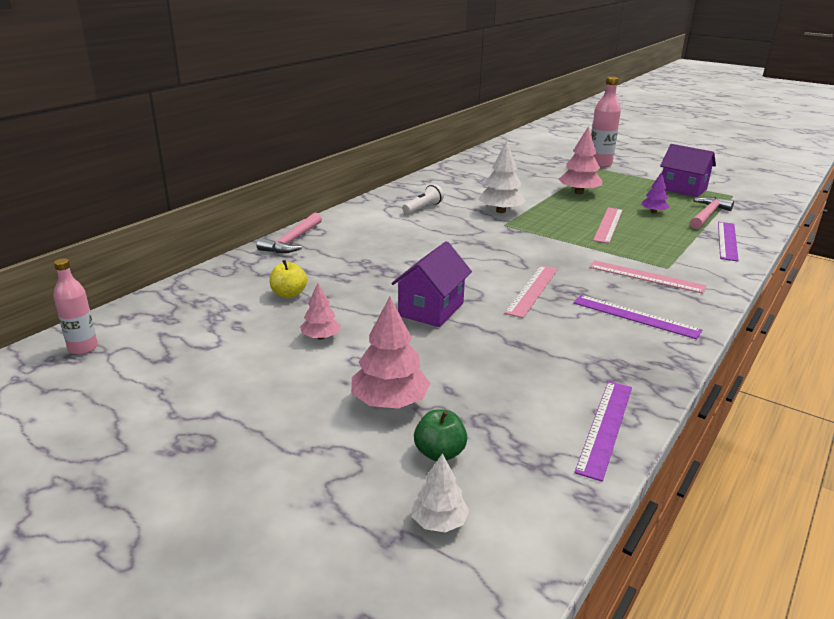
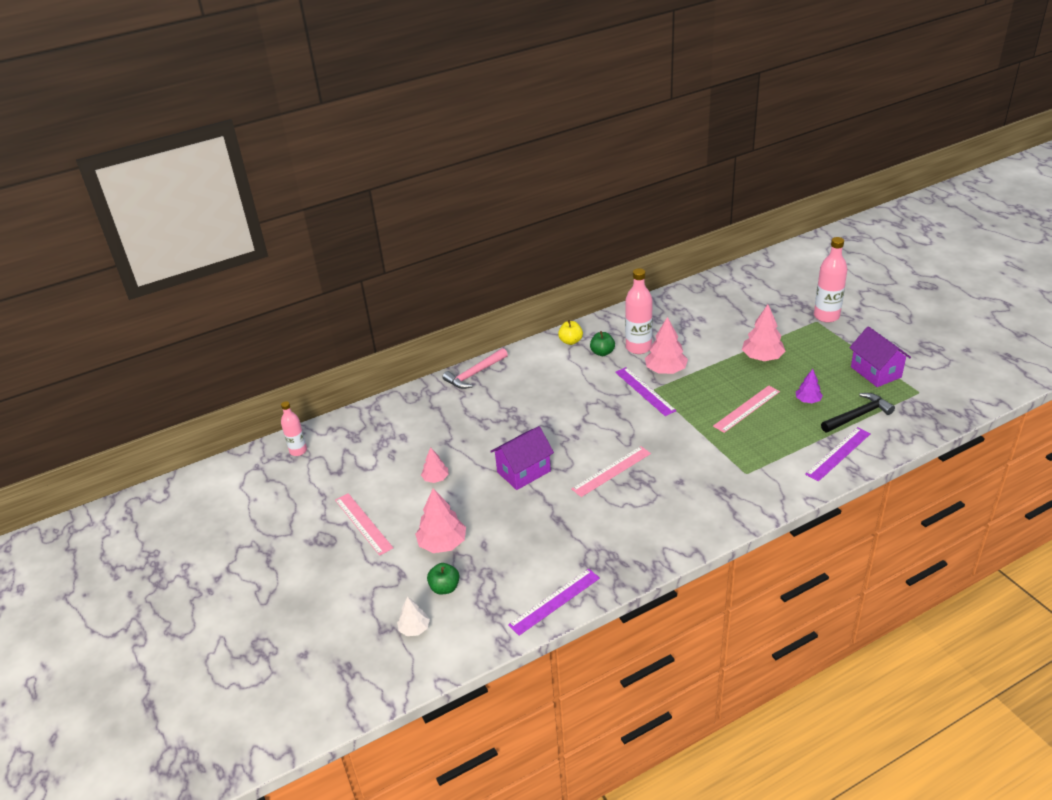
camera: 30 degrees right, 10 degrees up
yellow apple [270,260,307,298] -> yellow apple moved to [558,320,583,345]
white flashlight [402,184,444,214] -> green apple [590,331,615,356]
white tree [478,141,526,213] -> pink tree [645,317,688,374]
purple ruler [573,295,702,339] -> purple ruler moved to [615,367,676,416]
pink ruler [589,260,706,294] -> pink ruler moved to [335,493,393,556]
pink hammer [690,197,734,229] -> black hammer [821,393,895,432]
none -> pink bottle [625,268,653,354]

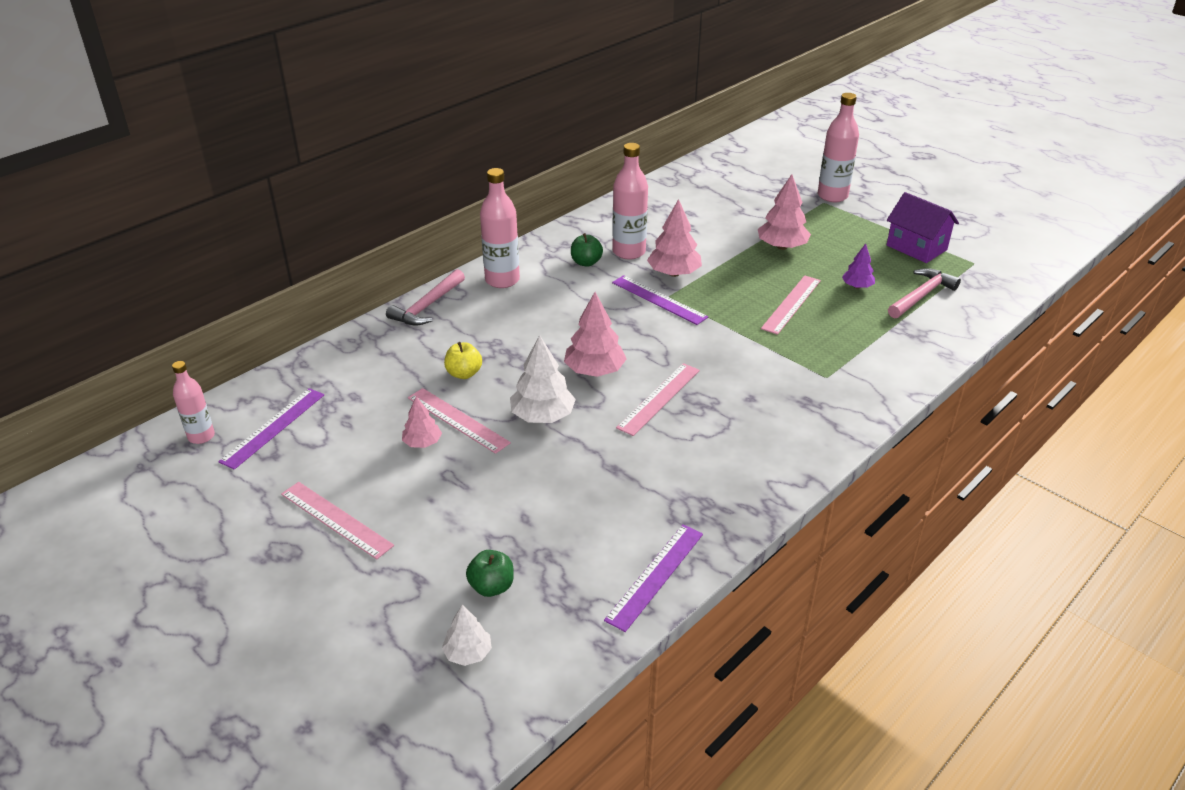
camera: 20 degrees left, 0 degrees up
pink tree [415,488,466,553] -> pink tree moved to [564,292,627,377]
purple house [490,426,554,490] -> white tree [510,335,576,423]
yellow apple [558,320,583,345] -> yellow apple moved to [444,342,482,379]
purple ruler [805,427,871,482] -> purple ruler moved to [218,388,324,470]
black hammer [821,393,895,432] -> pink hammer [888,268,961,318]
none -> pink ruler [408,388,511,454]
none -> pink bottle [480,168,520,288]

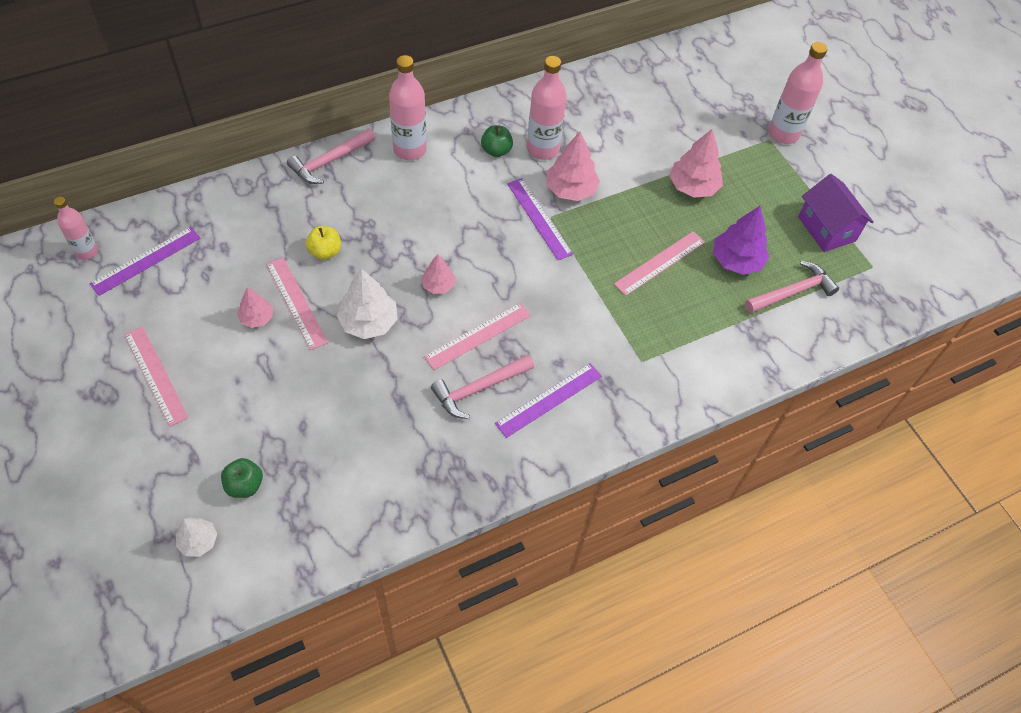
camera: 15 degrees right, 20 degrees up
pink tree [564,292,627,377] -> pink tree [421,254,455,294], size x0.59
purple ruler [604,524,703,632] -> purple ruler moved to [495,363,602,438]
purple tree [842,243,875,288] -> purple tree [713,206,769,275], size x1.70
none -> pink hammer [431,355,534,419]

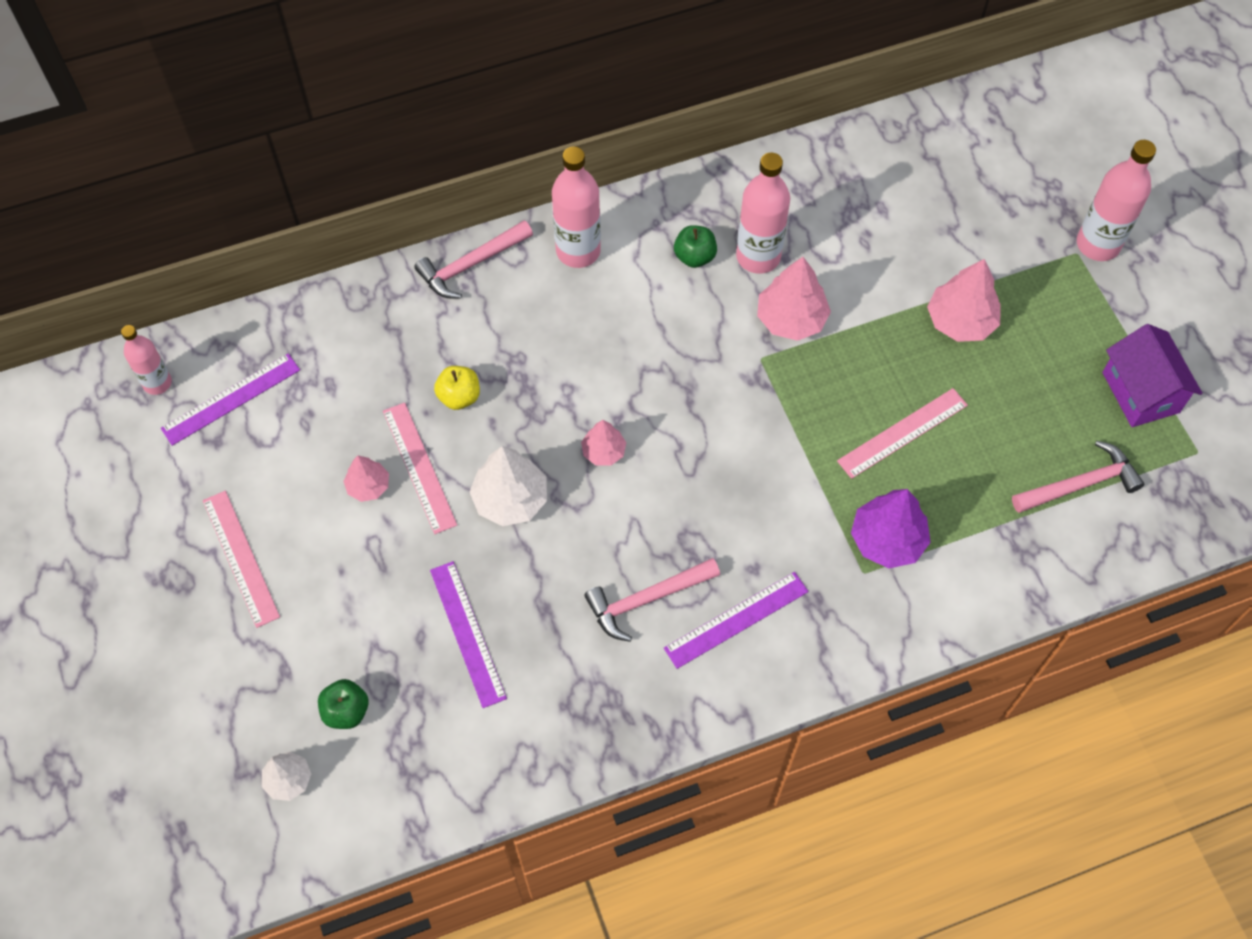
camera: 10 degrees right, 5 degrees up
pink ruler [424,303,531,370] -> none
purple ruler [507,178,573,260] -> purple ruler moved to [430,561,507,708]
purple tree [713,206,769,275] -> purple tree moved to [851,489,931,568]

